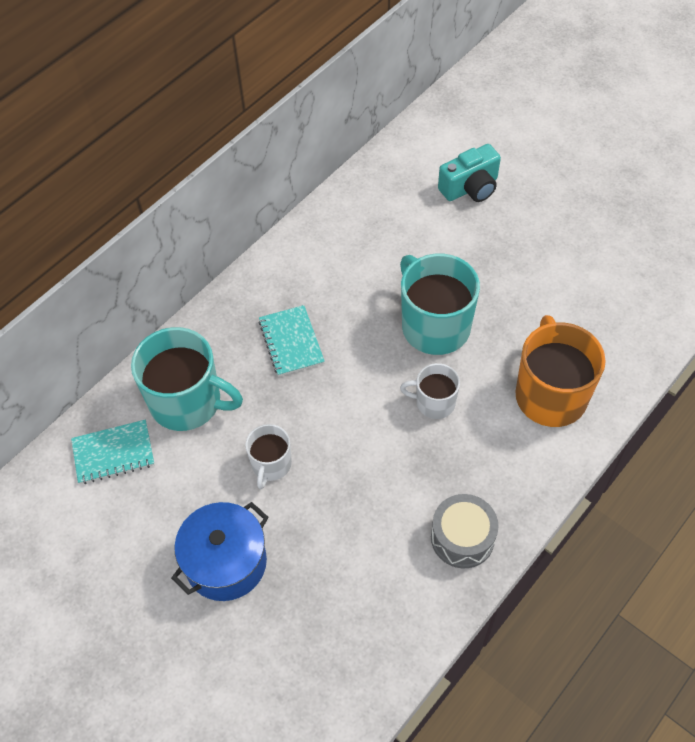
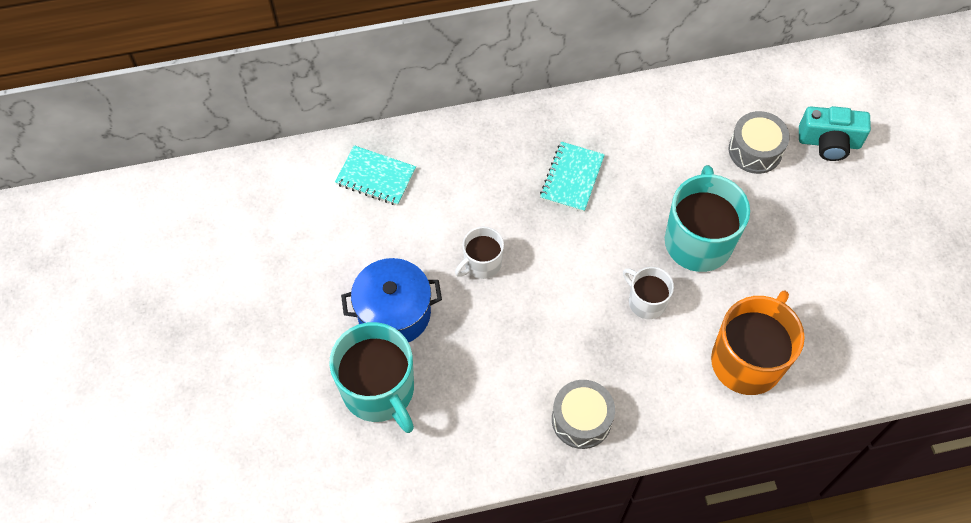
camera: 35 degrees right, 5 degrees up
turquoise mug [131,327,243,431] -> turquoise mug moved to [329,322,414,433]
none -> grey drum [729,111,790,174]

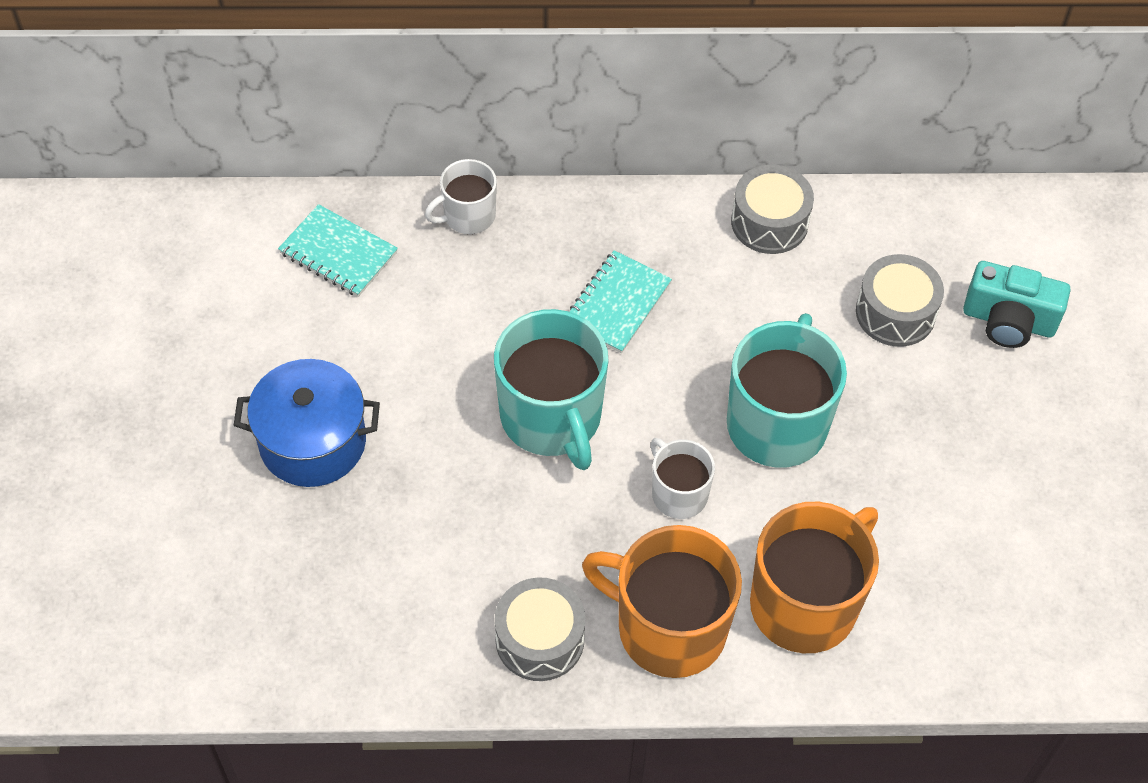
camera: 10 degrees right, 5 degrees down
turquoise mug [329,322,414,433] -> turquoise mug moved to [494,309,608,470]
white mug [455,227,504,279] -> white mug moved to [425,159,497,234]
none -> orange mug [582,525,742,678]
none -> grey drum [731,165,814,254]

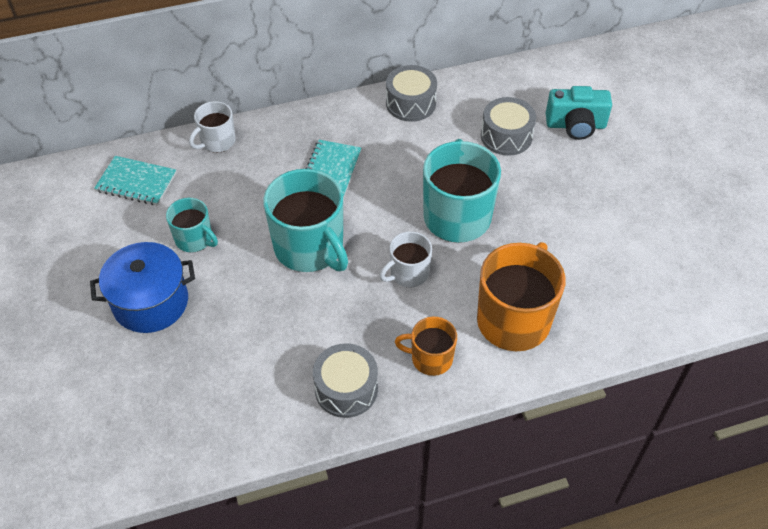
camera: 15 degrees left, 5 degrees down
orange mug [582,525,742,678] -> orange mug [395,317,457,376], size x0.54
white mug [650,438,715,519] -> white mug turned 75 degrees counterclockwise [380,231,432,288]
none -> turquoise mug [166,198,218,252]

